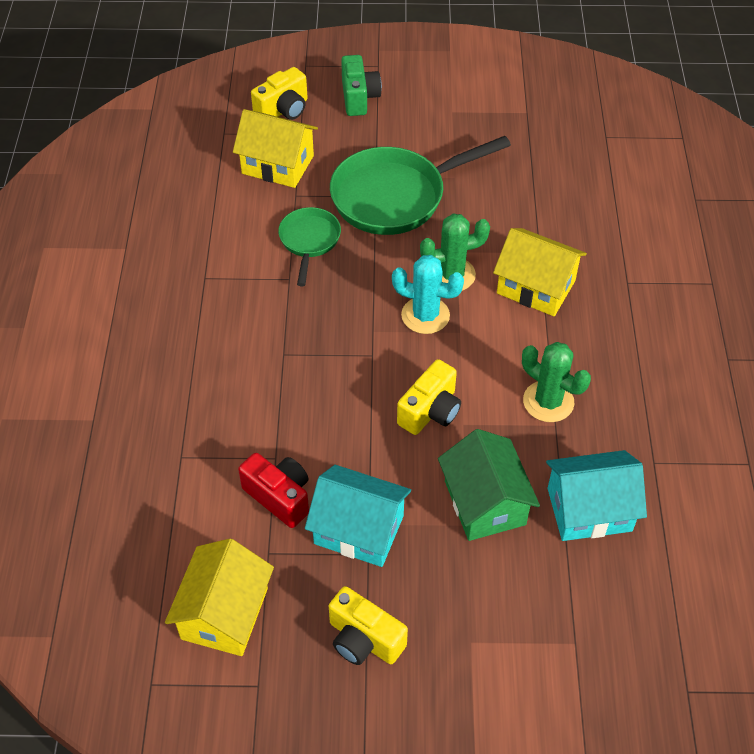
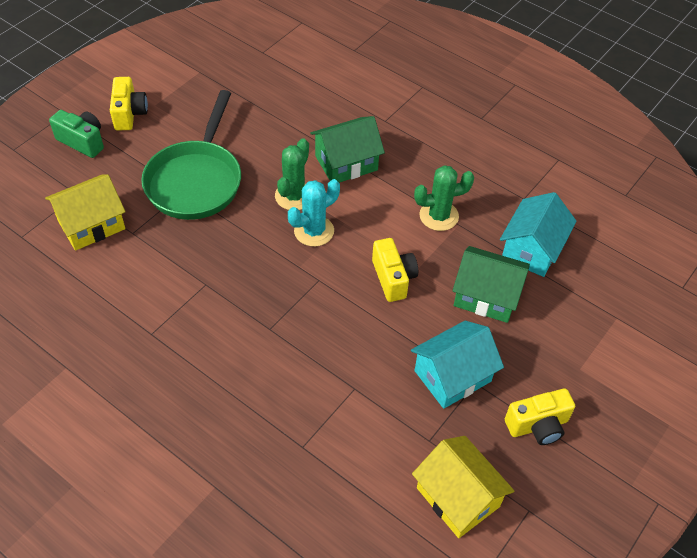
camera: 55 degrees left, 0 degrees up
red camera [238,453,309,528] -> none
yellow camera [251,67,308,120] -> yellow camera moved to [110,77,148,131]
green pan [278,207,341,286] -> none
yellow house [493,228,587,316] -> green house [310,116,385,183]

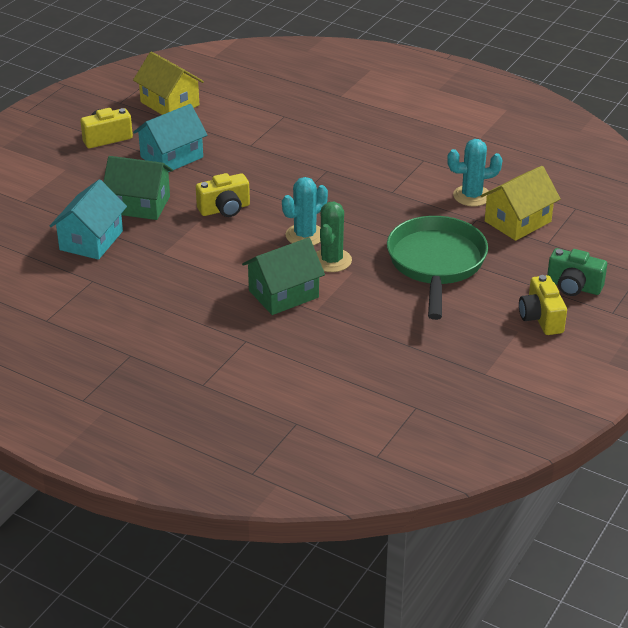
camera: 175 degrees right, 15 degrees down
yellow camera [372,238,418,302] -> yellow camera turned 90 degrees counterclockwise [196,173,250,217]
green cactus [414,165,474,231] -> none
none -> turquoise cactus [447,139,502,206]

